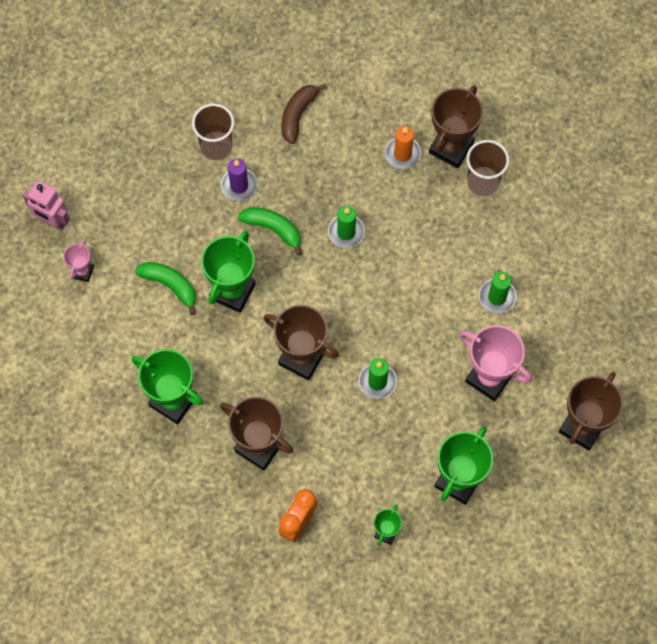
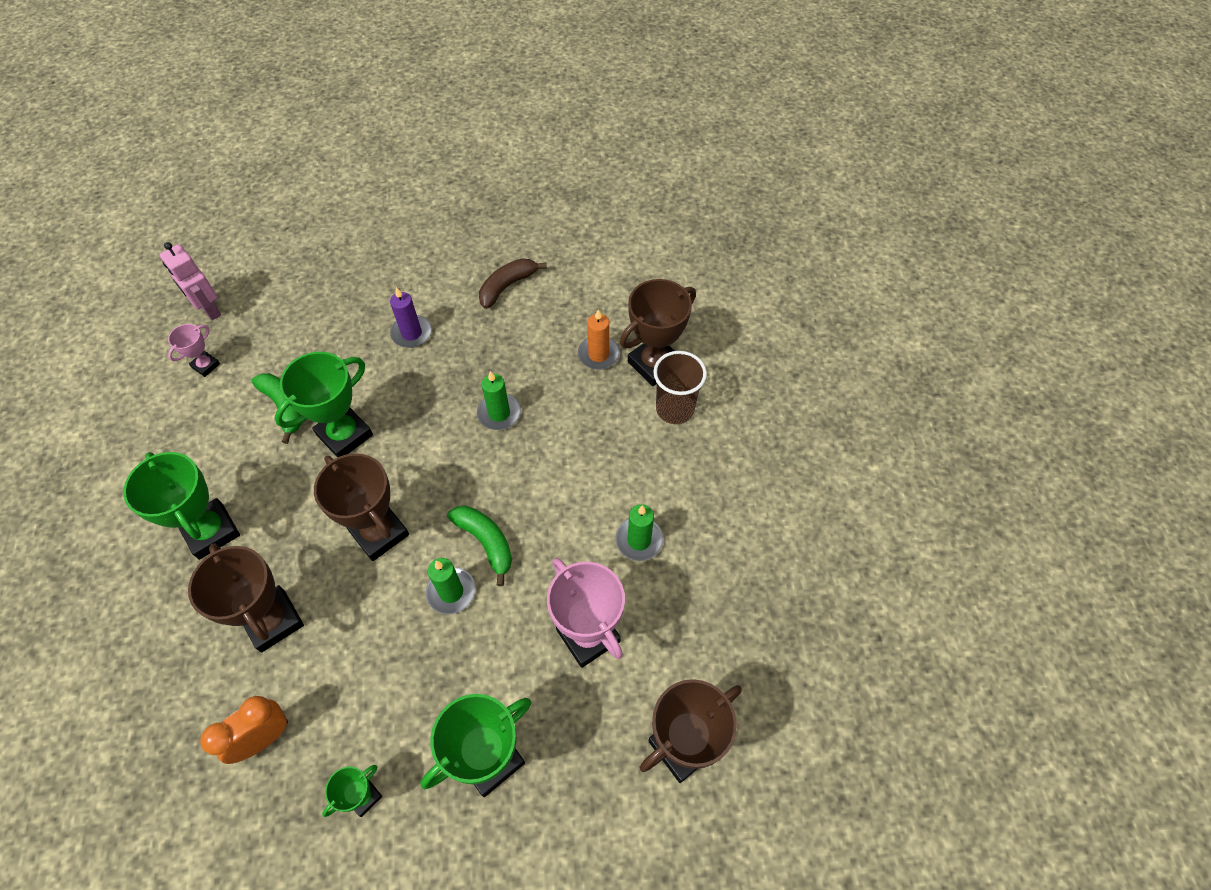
camera: 20 degrees right, 10 degrees down
brown cup [192,104,234,160] -> none
green banana [238,207,302,256] -> green banana moved to [447,506,512,586]

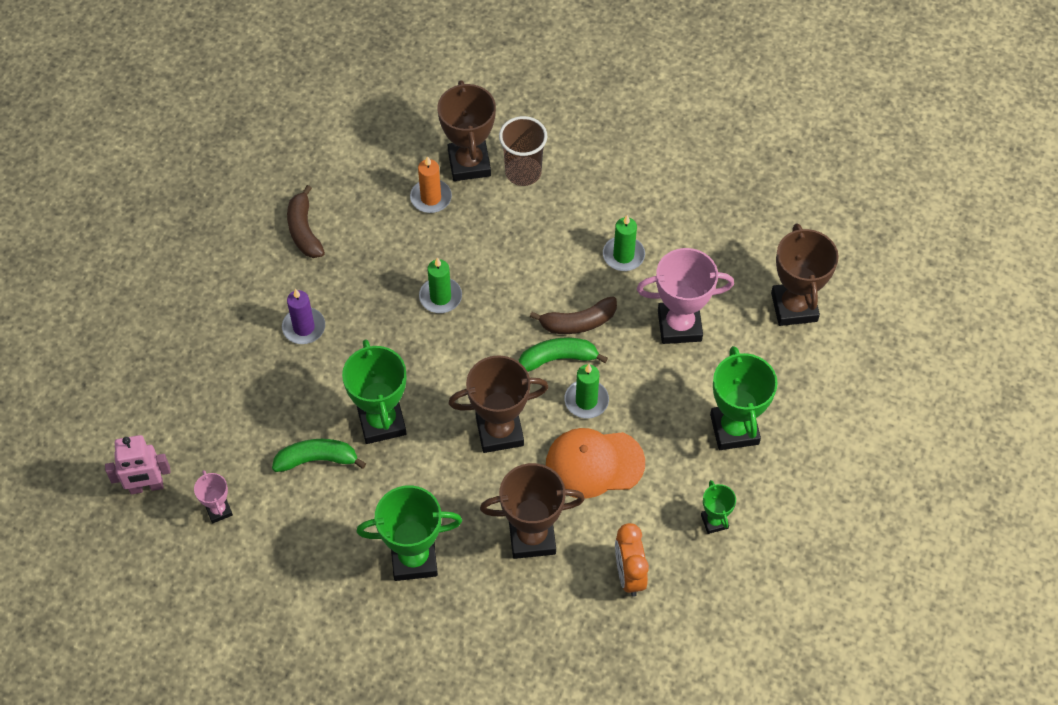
camera: 60 degrees left, 0 degrees up
none -> brown banana [530,297,617,334]
none -> orange cap [546,428,645,499]

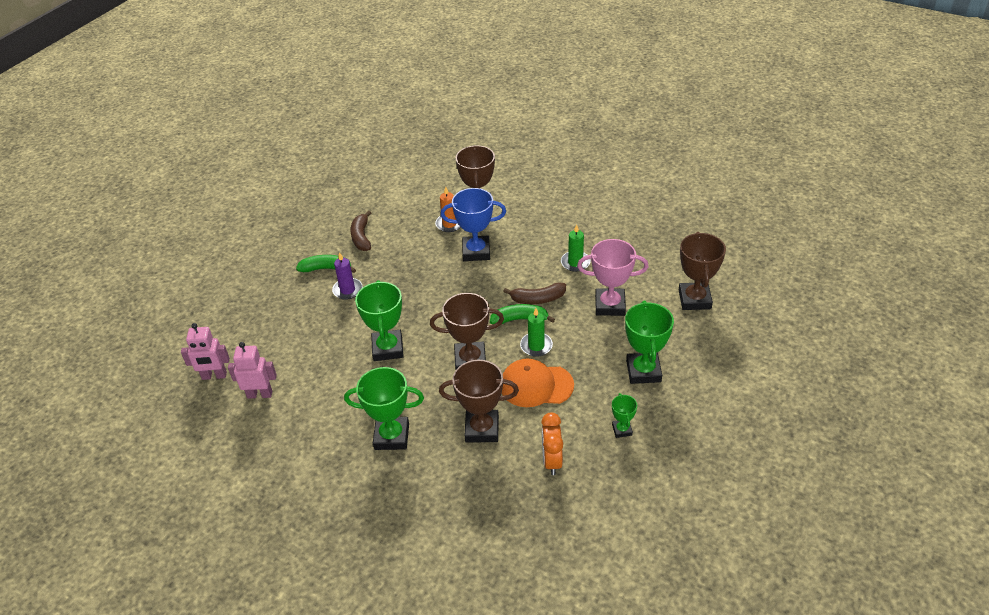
camera: 10 degrees right, 15 degrees down
pink trophy [194,470,233,524] -> pink robot [228,342,277,399]
green banana [272,439,366,472] -> green banana moved to [296,255,356,273]
green candle [419,257,462,313] -> none
brown cup [499,116,547,186] -> none
none -> blue trophy [441,188,506,261]

